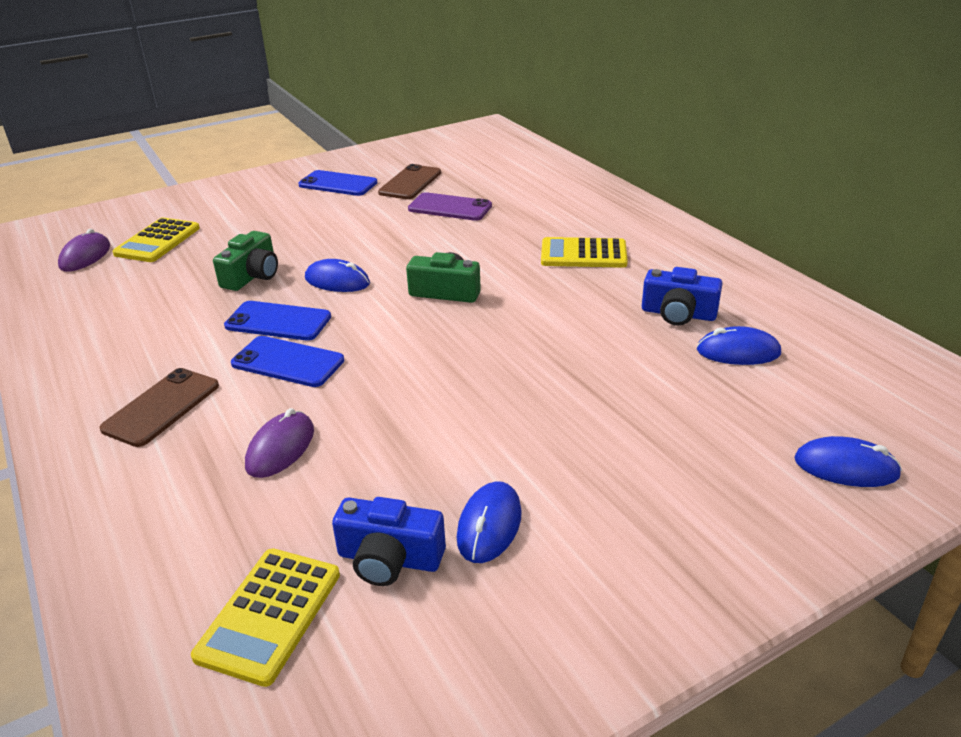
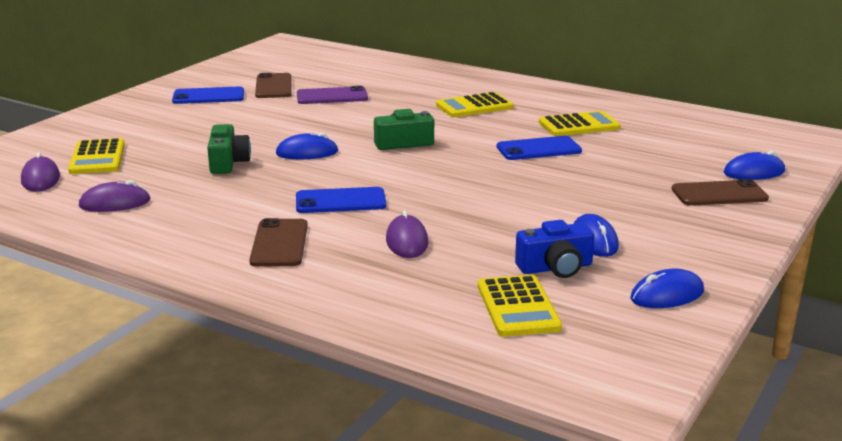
camera: 30 degrees left, 10 degrees down
blue phone [224,301,331,340] -> blue phone moved to [497,136,582,160]
blue camera [642,267,723,326] -> yellow calculator [539,111,621,136]
blue mouse [697,326,781,365] -> blue mouse moved to [630,269,704,308]
none -> purple mouse [79,180,150,212]
none -> brown phone [672,179,769,206]

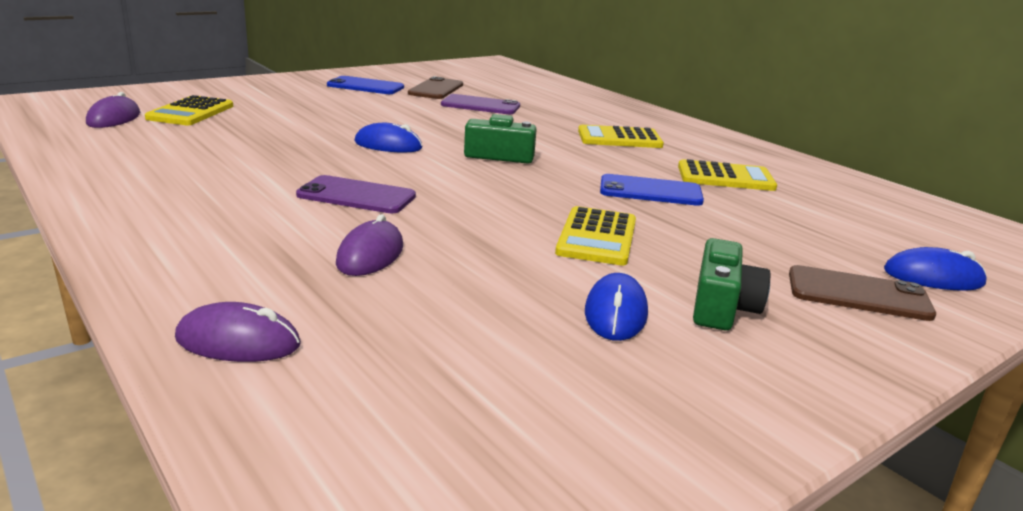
camera: 20 degrees right, 0 degrees up
purple mouse [79,180,150,212] -> purple mouse moved to [175,302,301,362]
green camera [207,124,251,174] -> green camera moved to [693,238,771,330]
brown phone [249,218,308,267] -> none
blue phone [296,187,386,213] -> purple phone [296,175,416,214]
yellow calculator [478,275,562,337] -> yellow calculator moved to [555,206,636,266]
blue camera [515,220,595,278] -> none
blue mouse [630,269,704,308] -> none

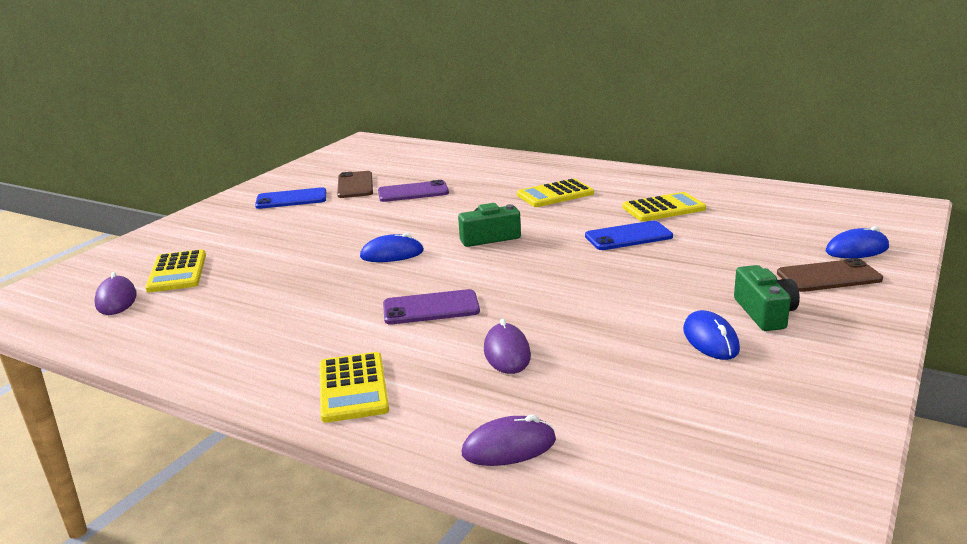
camera: 20 degrees left, 0 degrees up
yellow calculator [555,206,636,266] -> yellow calculator moved to [319,352,389,423]

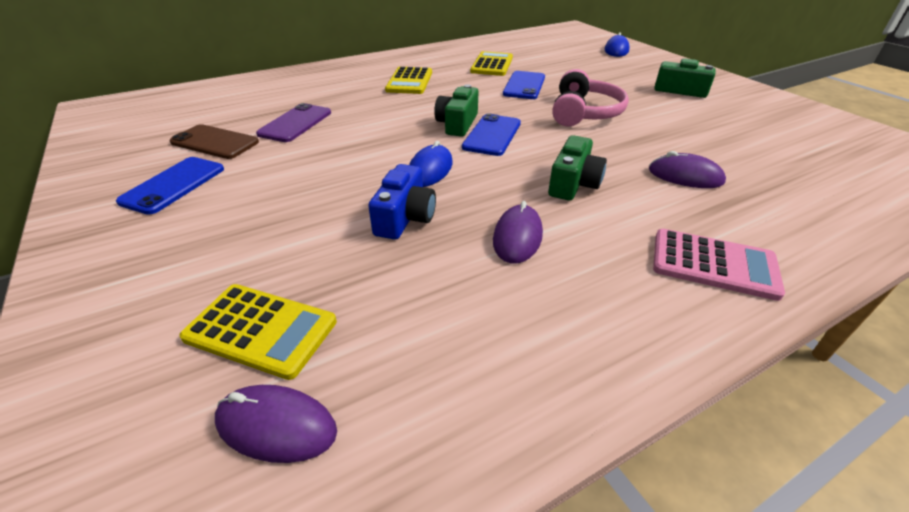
camera: 60 degrees left, 15 degrees up
yellow calculator [319,352,389,423] -> pink calculator [653,229,785,301]
purple phone [383,289,480,324] -> green camera [548,135,607,201]
purple mouse [462,414,556,466] -> purple mouse moved to [493,201,543,264]
blue mouse [683,310,740,360] -> none
brown phone [777,258,883,292] -> none
none -> blue camera [368,164,436,240]
none -> blue phone [462,113,521,156]
none -> pink headphones [552,69,629,126]

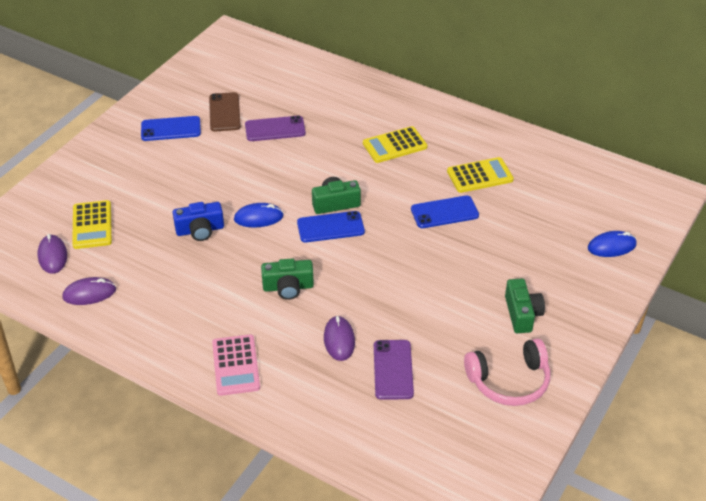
camera: 60 degrees right, 5 degrees up
purple mouse [493,201,543,264] -> purple mouse moved to [62,277,116,305]
pink headphones [552,69,629,126] -> pink headphones moved to [464,338,550,406]
none -> purple phone [374,340,414,400]

